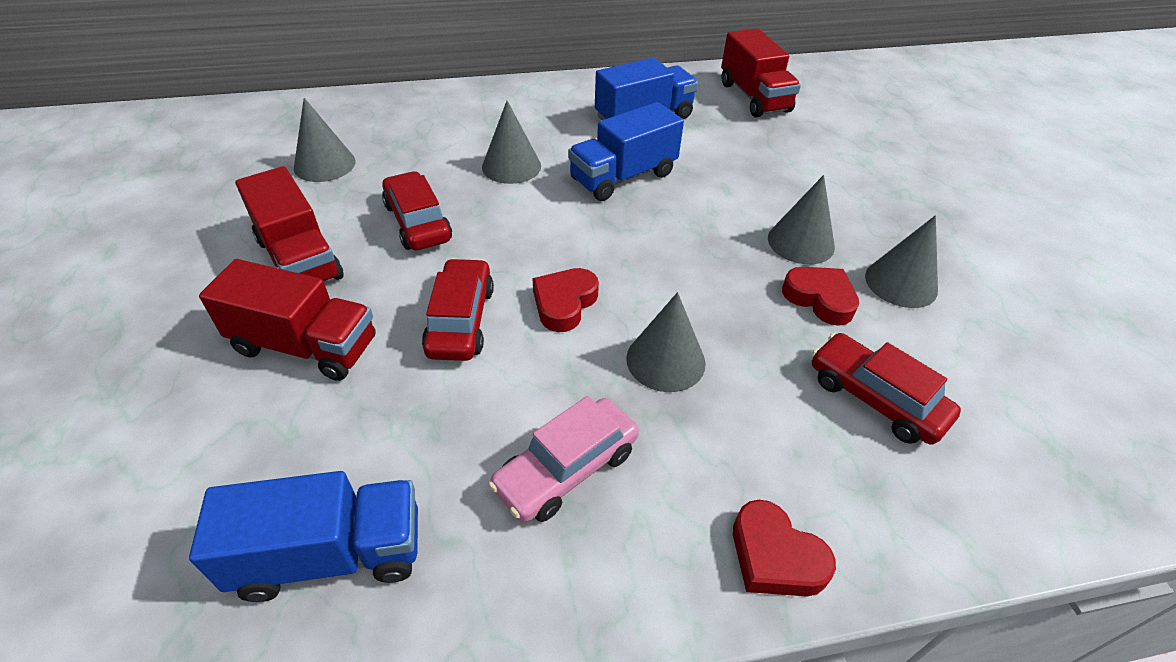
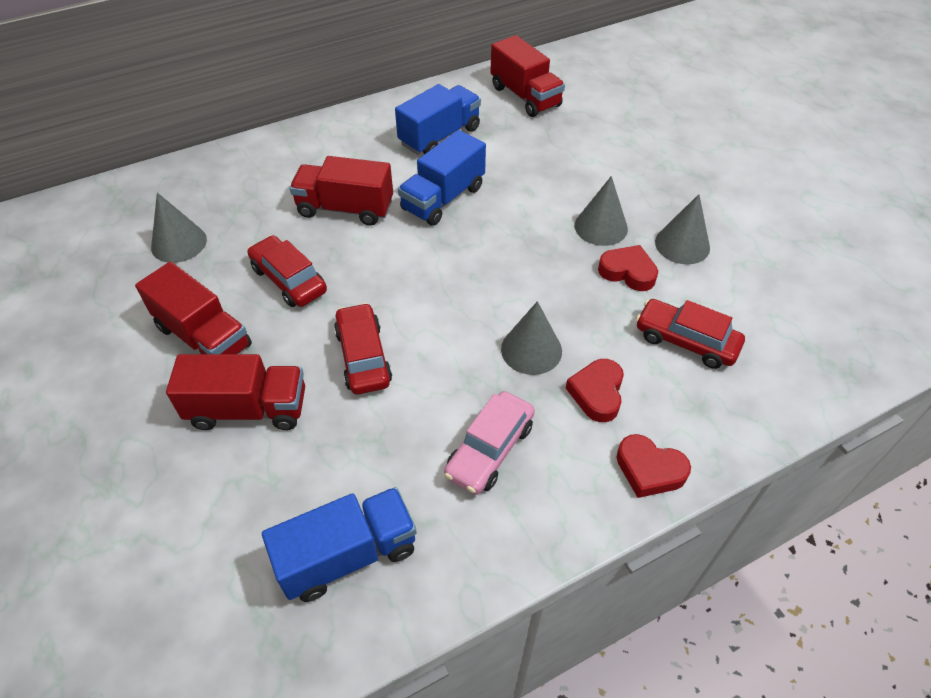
camera: 15 degrees left, 5 degrees up
grey cone [482,101,541,184] -> red truck [290,156,393,226]
red heart [532,268,599,332] -> red heart moved to [566,359,624,422]

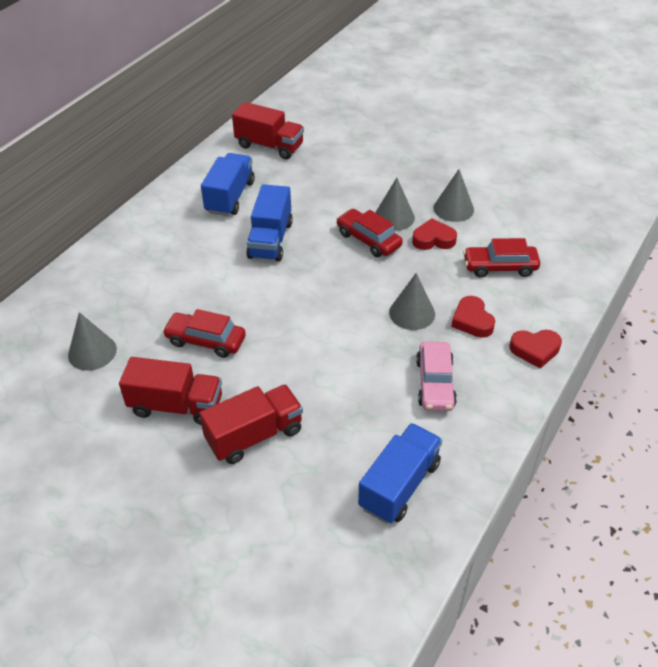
camera: 30 degrees left, 5 degrees down
red truck [290,156,393,226] -> none
red car [334,303,392,395] -> red car moved to [336,209,403,257]

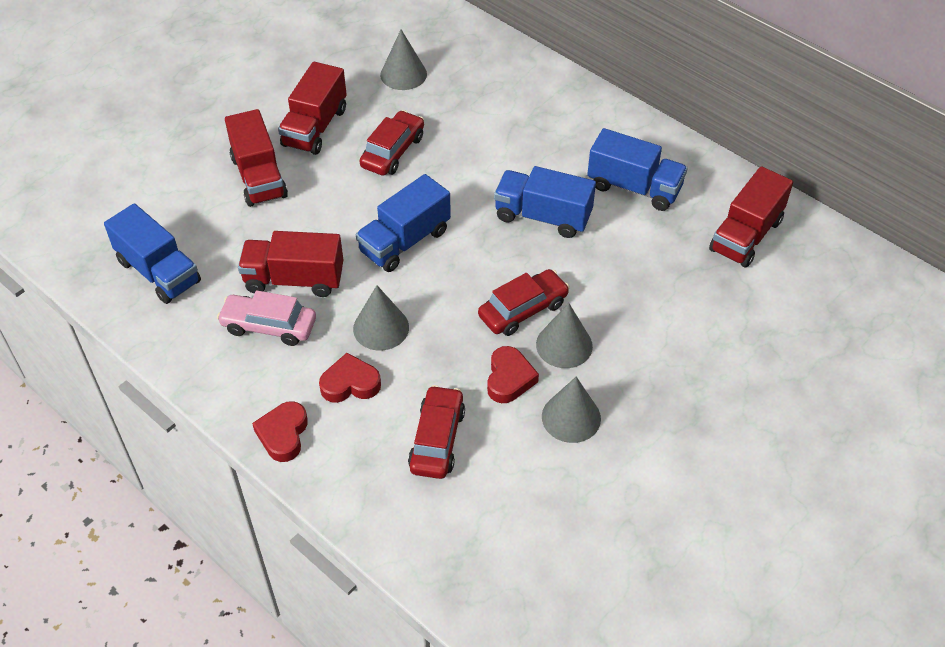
camera: 100 degrees right, 5 degrees up
none -> red truck [238,231,343,297]
none -> blue truck [356,174,451,272]

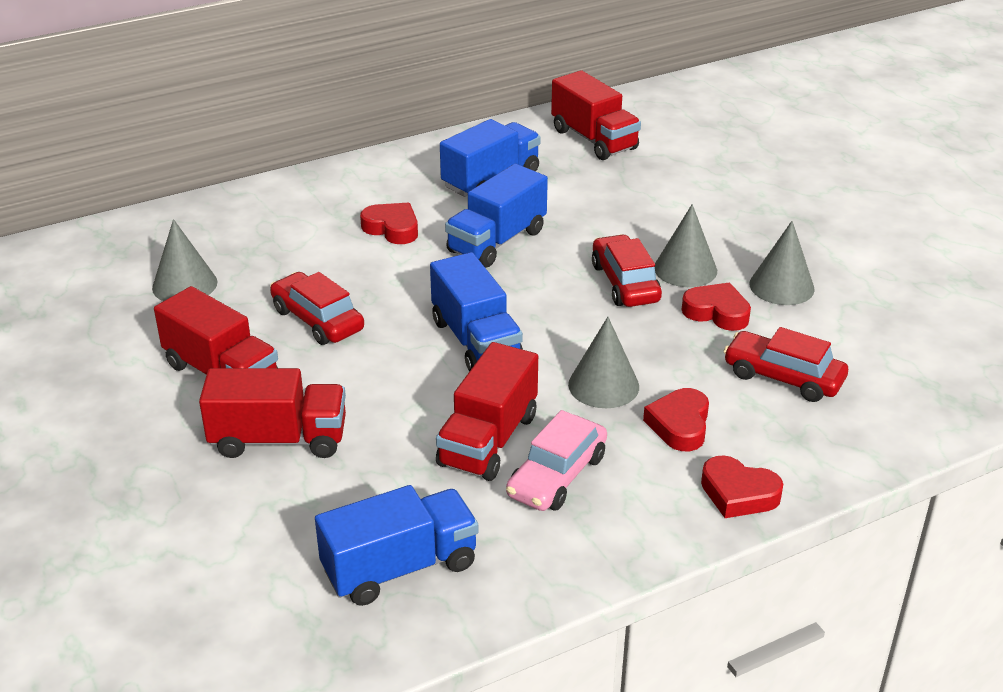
camera: 70 degrees left, 15 degrees down
none -> red heart [360,202,418,244]

